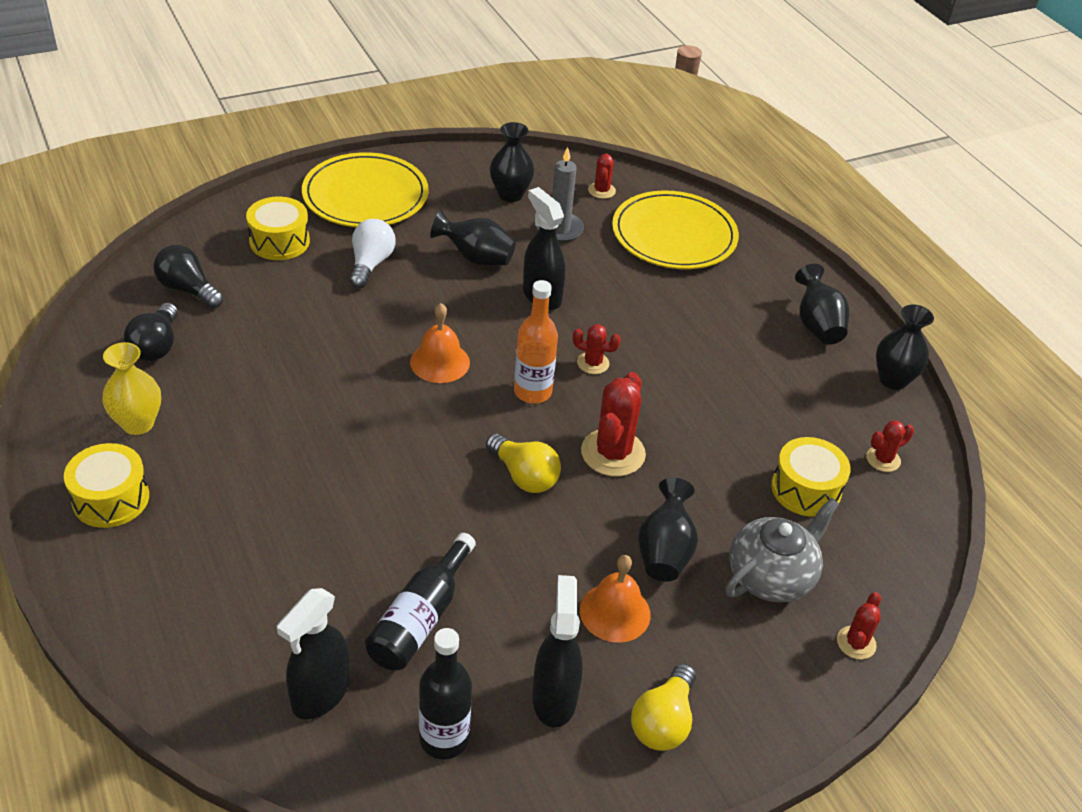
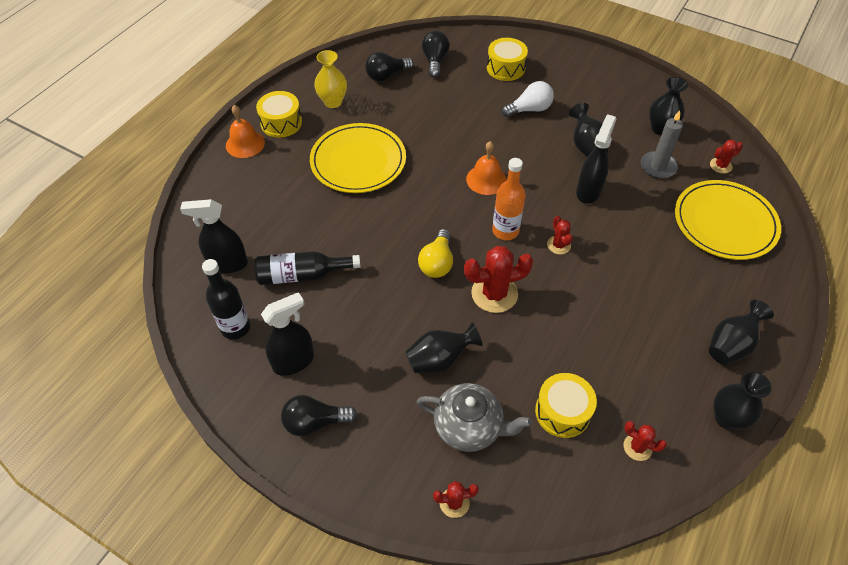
camera: 60 degrees right, 10 degrees up
yellow plate [302,152,428,227] -> yellow plate moved to [310,123,406,193]
orange bell [580,555,651,643] -> orange bell moved to [226,105,265,158]
yellow light bulb [631,663,696,751] -> black light bulb [281,395,357,436]

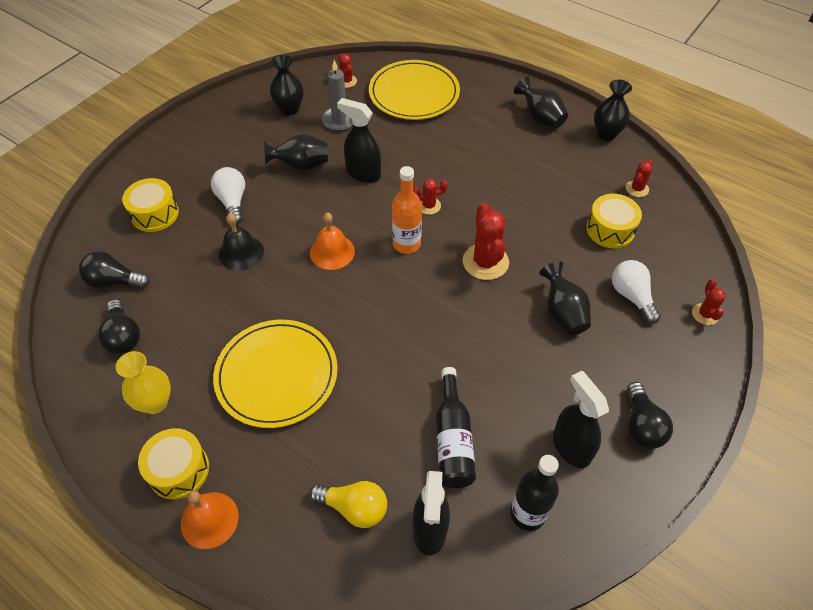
camera: 85 degrees left, 0 degrees up
grey teapot [417,383,532,452] -> white light bulb [612,260,661,324]
yellow light bulb [418,229,453,278] -> yellow light bulb moved to [309,481,387,528]
none -> black bell [219,213,264,271]

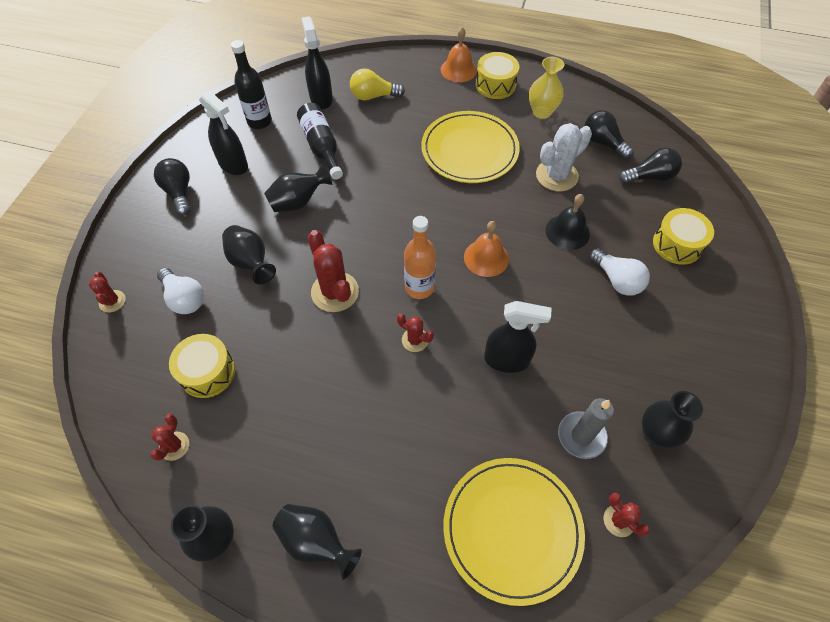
camera: 160 degrees right, 5 degrees up
black vase [264,134,328,171] -> black vase moved to [264,164,333,212]
red cactus [413,178,448,215] -> red cactus turned 60 degrees clockwise [397,313,434,352]
none -> white cactus [536,123,592,191]

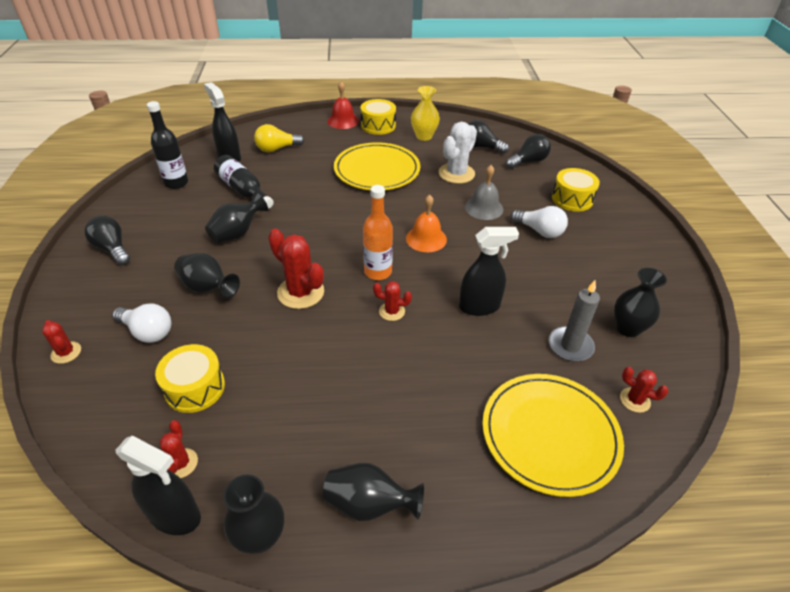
camera: 20 degrees left, 15 degrees down
black spray bottle [199,90,248,175] -> black spray bottle moved to [116,436,201,535]
orange bell [441,27,477,82] -> red bell [327,81,359,129]
black bell [546,194,590,250] -> grey bell [465,165,504,220]

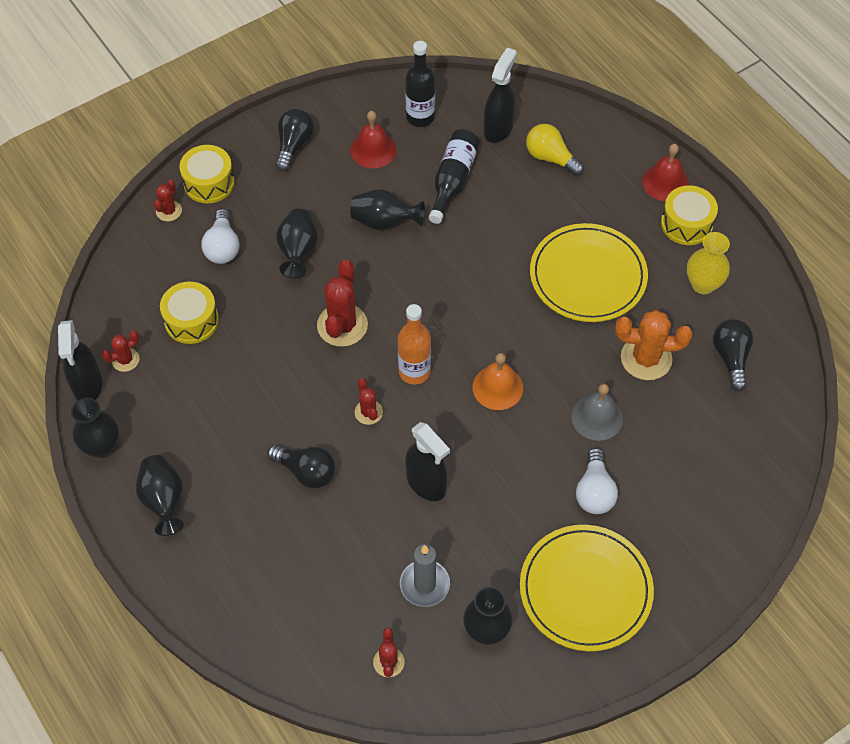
camera: 60 degrees right, 15 degrees up
white cactus [438,122,477,184] -> orange cactus [615,310,693,380]
yellow plate [482,374,624,497] -> yellow plate moved to [520,525,654,651]
black light bulb [506,134,551,169] -> black light bulb moved to [267,445,335,488]
yellow drum [552,168,600,212] -> yellow drum moved to [180,145,235,203]
none -> red bell [350,111,396,168]

